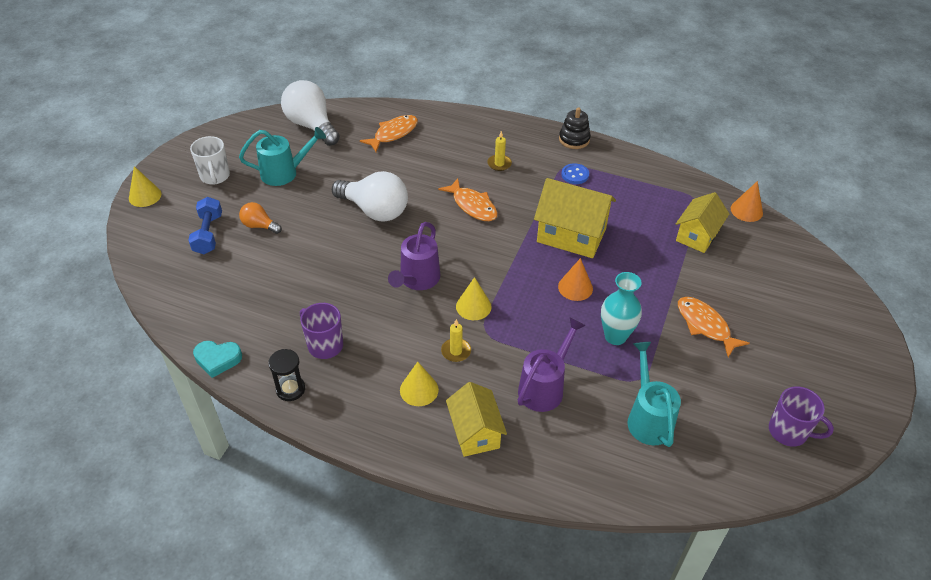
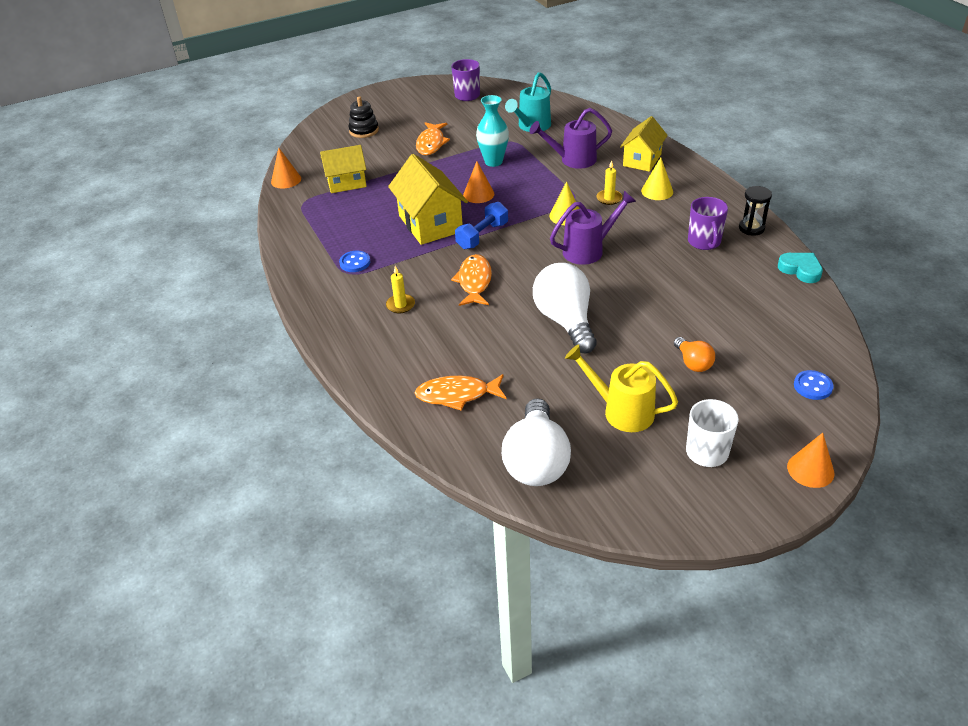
camera: 135 degrees left, 5 degrees down
yellow cone [129,166,161,207] -> orange cone [787,433,835,488]
blue dumbbell [188,197,222,254] -> blue dumbbell moved to [455,202,508,249]
turquoise watering can [239,127,326,186] -> yellow watering can [565,344,678,432]
black stacking toy [559,107,591,149] -> black stacking toy moved to [349,96,379,138]
none -> blue button [794,370,834,400]

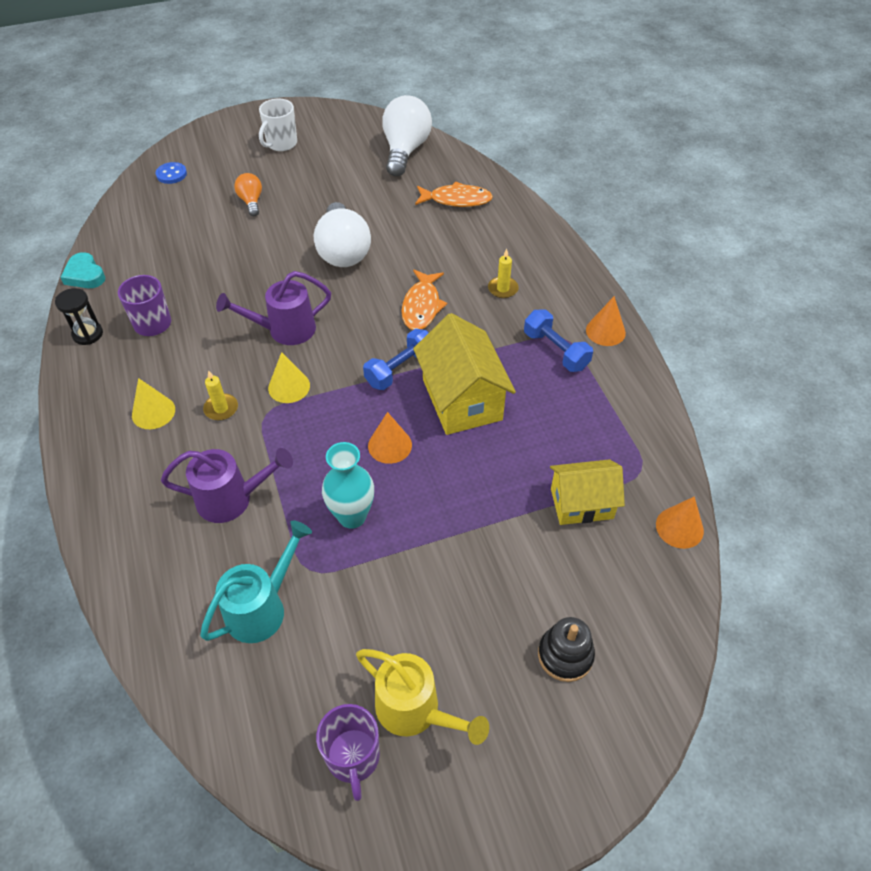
camera: 175 degrees left, 10 degrees up
blue button [339,251,370,272] -> blue dumbbell [524,309,593,372]
orange fish [416,122,450,155] -> none
yellow watering can [565,344,678,432] -> yellow watering can moved to [356,649,489,745]
yellow house [620,116,668,172] -> none
orange cone [787,433,835,488] -> orange cone moved to [586,296,626,346]

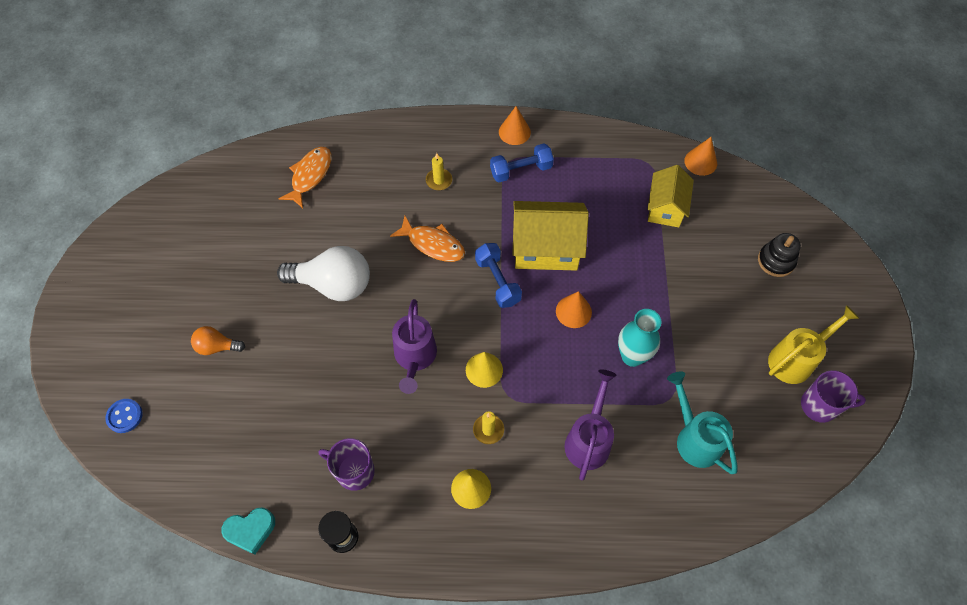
camera: 70 degrees left, 10 degrees up
white mug [259,99,297,151] -> none
white light bulb [382,95,432,176] -> none

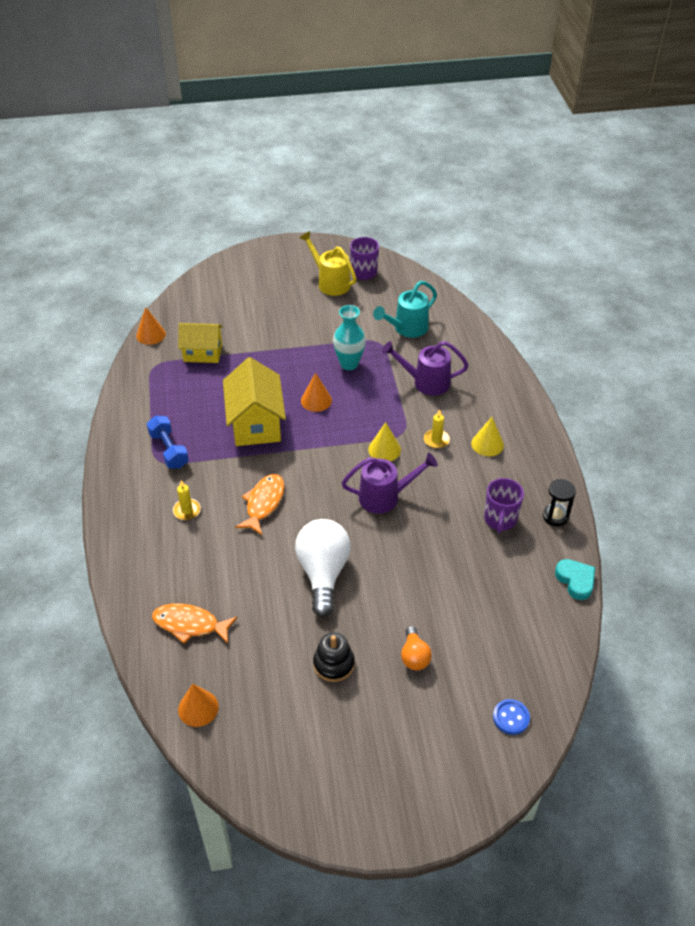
camera: 100 degrees left, 15 degrees down
blue dumbbell [475,243,522,308] -> none
orange cone [499,106,531,145] -> orange cone moved to [178,684,219,727]
black stacking toy [758,233,801,277] -> black stacking toy moved to [313,632,355,682]

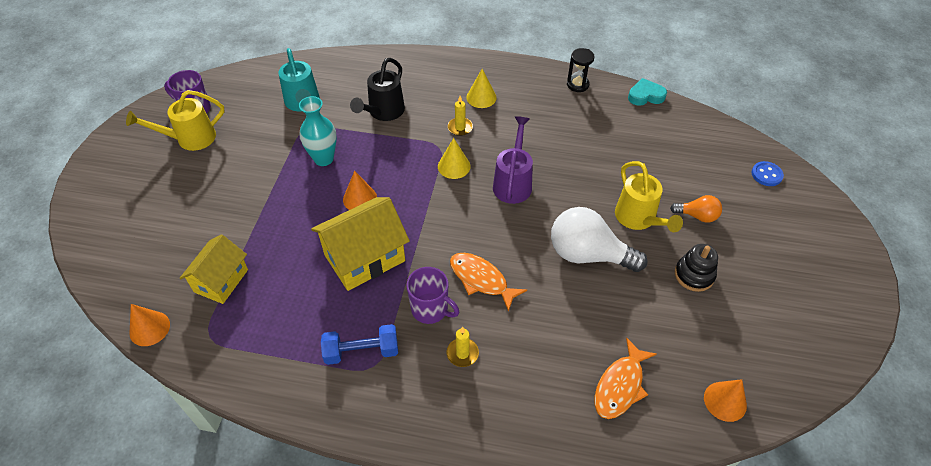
camera: 70 degrees left, 5 degrees up
yellow house [223,357,286,446] -> yellow house turned 45 degrees counterclockwise [311,197,410,291]
purple watering can [382,341,469,396] -> black watering can [350,58,405,121]
purple mug [484,478,524,533] -> purple mug moved to [406,267,459,324]
none -> yellow watering can [615,161,683,232]

